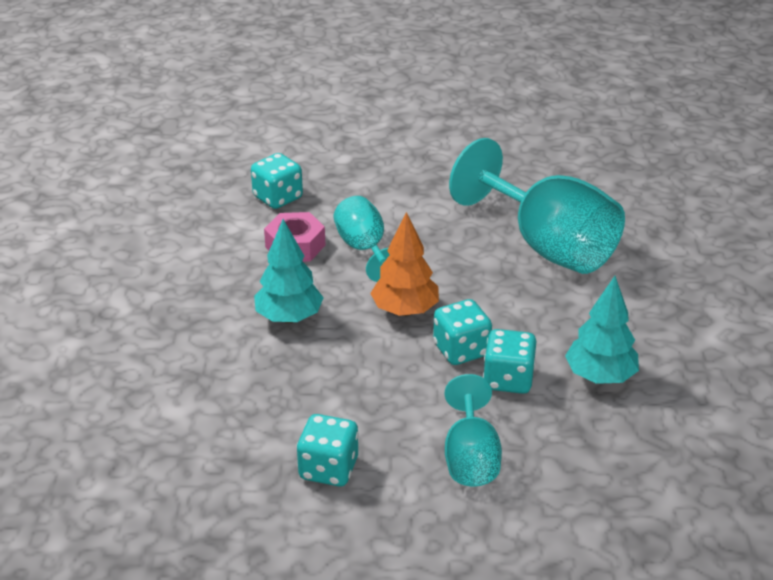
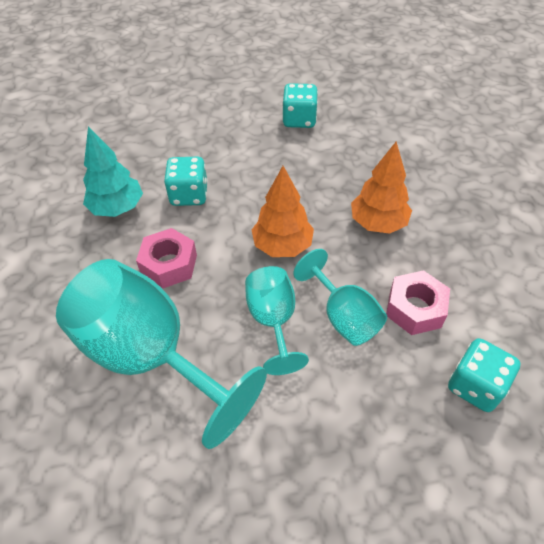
camera: 170 degrees right, 15 degrees up
turquoise tree [254,219,324,323] -> orange tree [351,142,412,234]
turquoise dice [433,299,492,365] -> none
turquoise goblet [445,374,502,486] -> turquoise goblet moved to [245,266,309,375]
none -> pink nut [136,228,197,289]

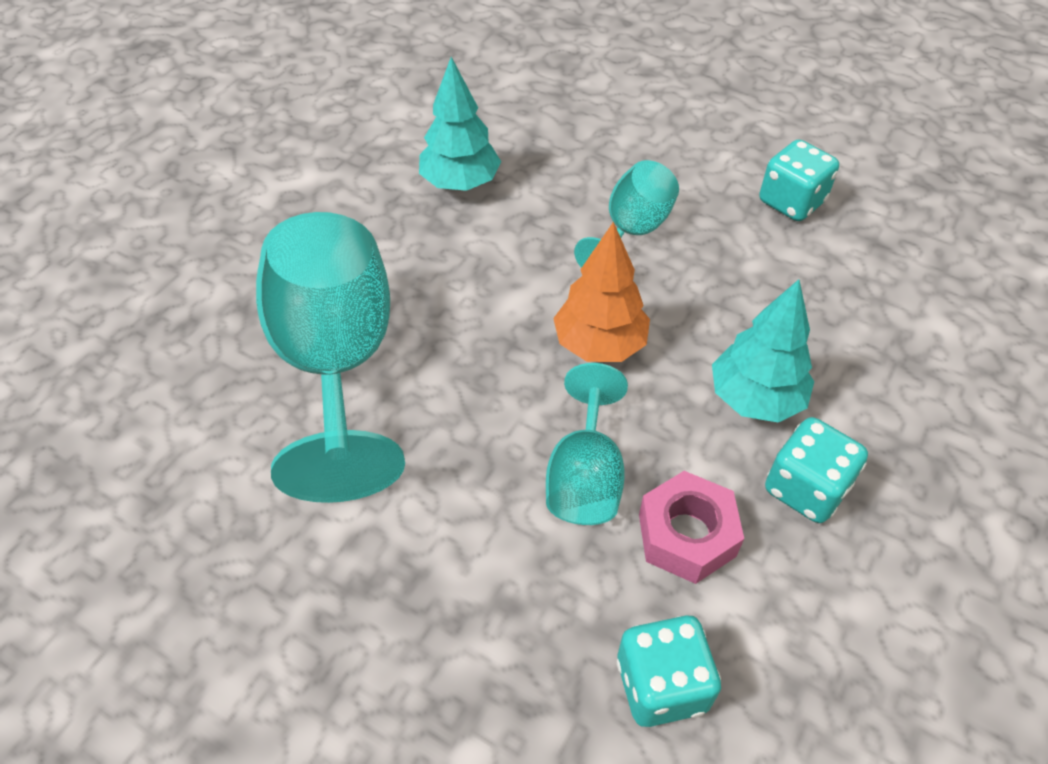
camera: 40 degrees right, 0 degrees up
pink nut [136,228,197,289] -> none
turquoise dice [164,157,208,206] -> turquoise dice moved to [765,417,868,523]
turquoise goblet [245,266,309,375] -> turquoise goblet moved to [574,160,679,268]
orange tree [351,142,412,234] -> turquoise tree [712,279,815,423]

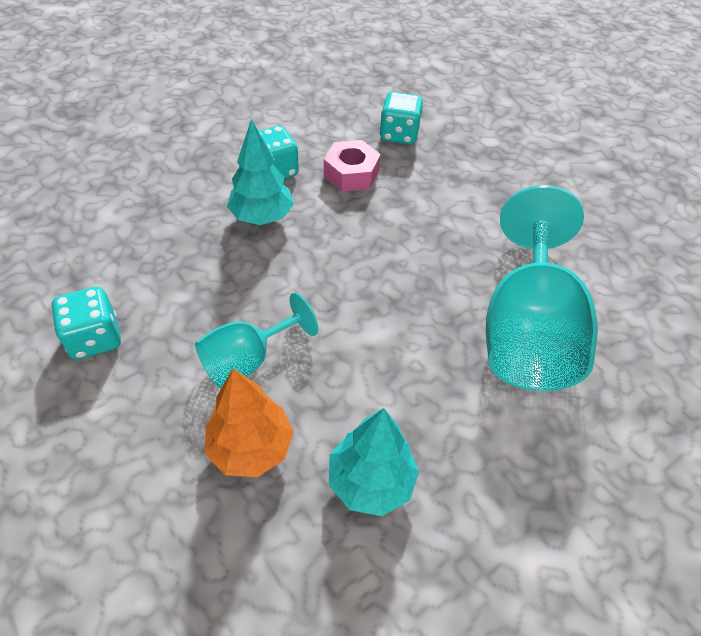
camera: 160 degrees left, 0 degrees up
turquoise goblet [546,363,628,525] -> none
orange tree [553,222,650,362] -> orange tree moved to [205,368,294,477]

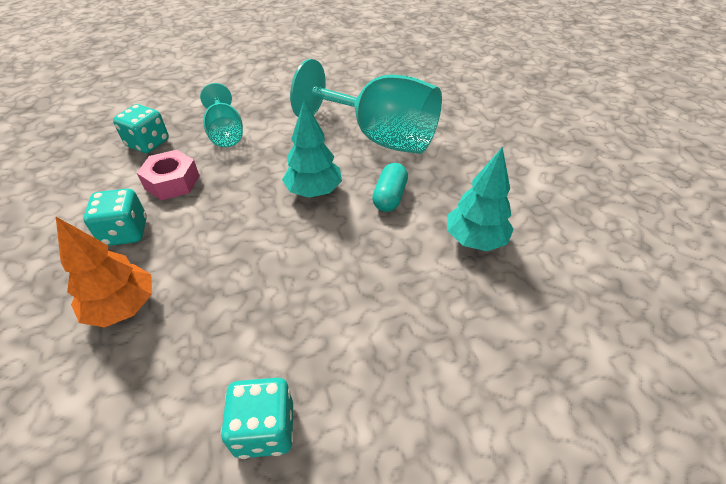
camera: 70 degrees left, 5 degrees down
turquoise goblet [195,292,318,388] -> turquoise goblet moved to [200,83,243,147]
orange tree [205,368,294,477] -> orange tree moved to [56,217,152,328]
turquoise tree [227,119,294,225] -> turquoise tree moved to [282,100,342,198]
none -> turquoise capsule [372,163,408,212]

